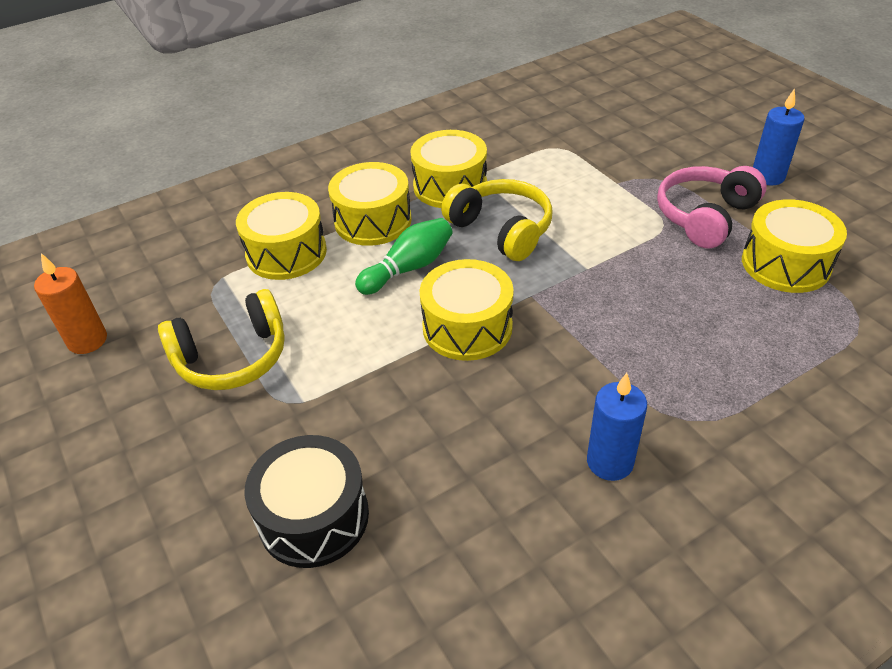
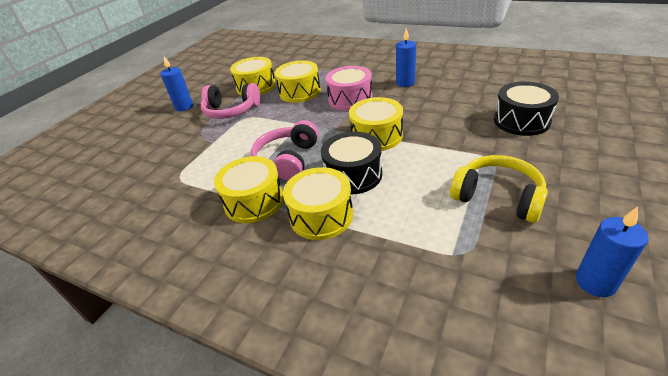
camera: 120 degrees left, 5 degrees down
orange candle [34,253,107,354] -> blue candle [576,207,648,297]
yellow drum [236,192,327,280] -> yellow drum moved to [275,61,321,103]
green bowling pin [355,218,453,295] -> black drum [321,131,382,194]
yellow headphones [441,179,553,261] -> pink headphones [251,120,319,181]
none -> pink drum [326,66,373,111]

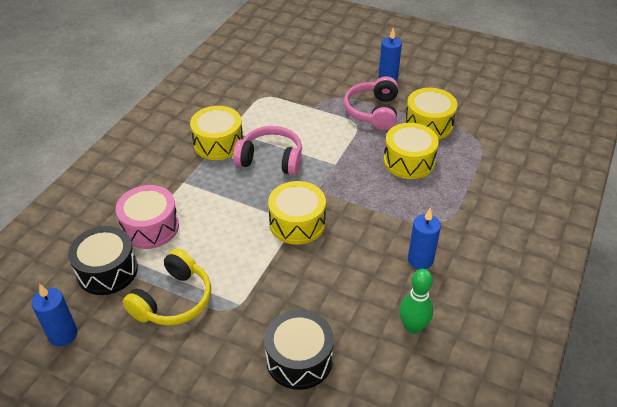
camera: 85 degrees right, 5 degrees up
yellow drum [283,167,353,240] -> none
black drum [321,131,382,194] -> black drum moved to [68,226,138,295]
pink drum [326,66,373,111] -> pink drum moved to [116,185,179,249]
none -> green bowling pin [399,269,433,334]

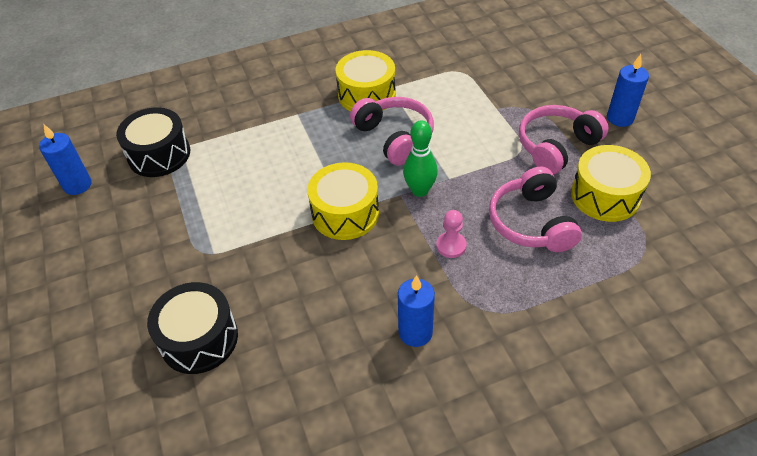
camera: 45 degrees right, 5 degrees up
pink drum [116,185,179,249] -> none
yellow headphones [123,249,211,325] -> none
yellow drum [384,123,439,179] -> pink headphones [489,166,582,252]
green bowling pin [399,269,433,334] -> green bowling pin moved to [403,121,438,197]
none -> pink pawn [436,210,467,258]

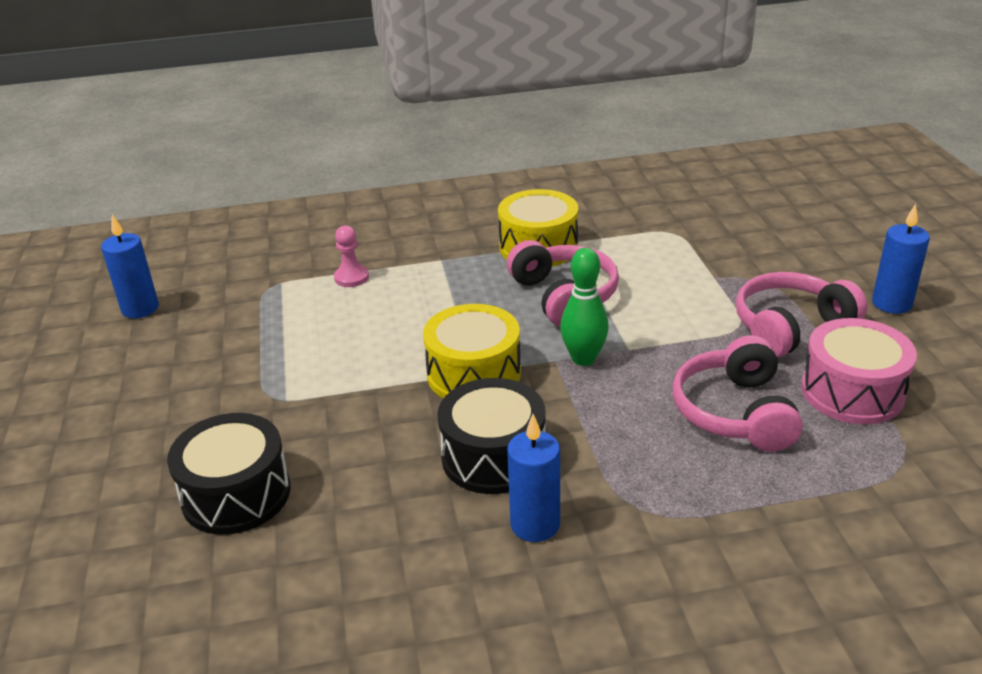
camera: 10 degrees right, 15 degrees down
black drum [116,107,190,177] -> black drum moved to [437,378,546,494]
pink pawn [436,210,467,258] -> pink pawn moved to [334,225,369,287]
yellow drum [571,145,651,222] -> pink drum [801,318,917,424]

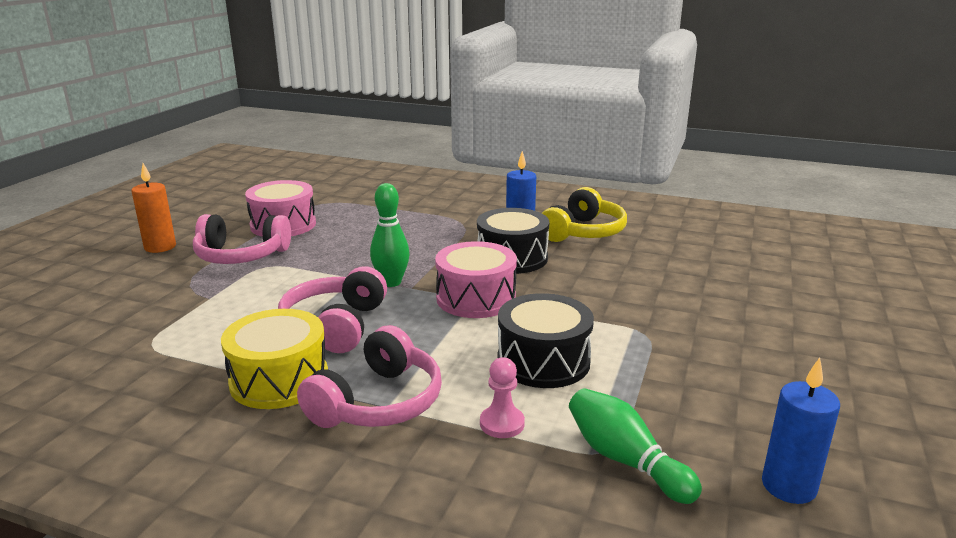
camera: 150 degrees left, 10 degrees down
black drum [167,413,291,535] -> black drum moved to [497,293,594,388]
yellow drum [423,304,521,398] -> pink drum [435,241,517,318]
pink headphones [672,335,803,452] -> pink headphones moved to [297,325,442,428]
blue candle [872,204,930,314] -> orange candle [131,163,176,253]
none -> yellow headphones [542,187,627,242]
none -> green bowling pin [569,388,702,504]

